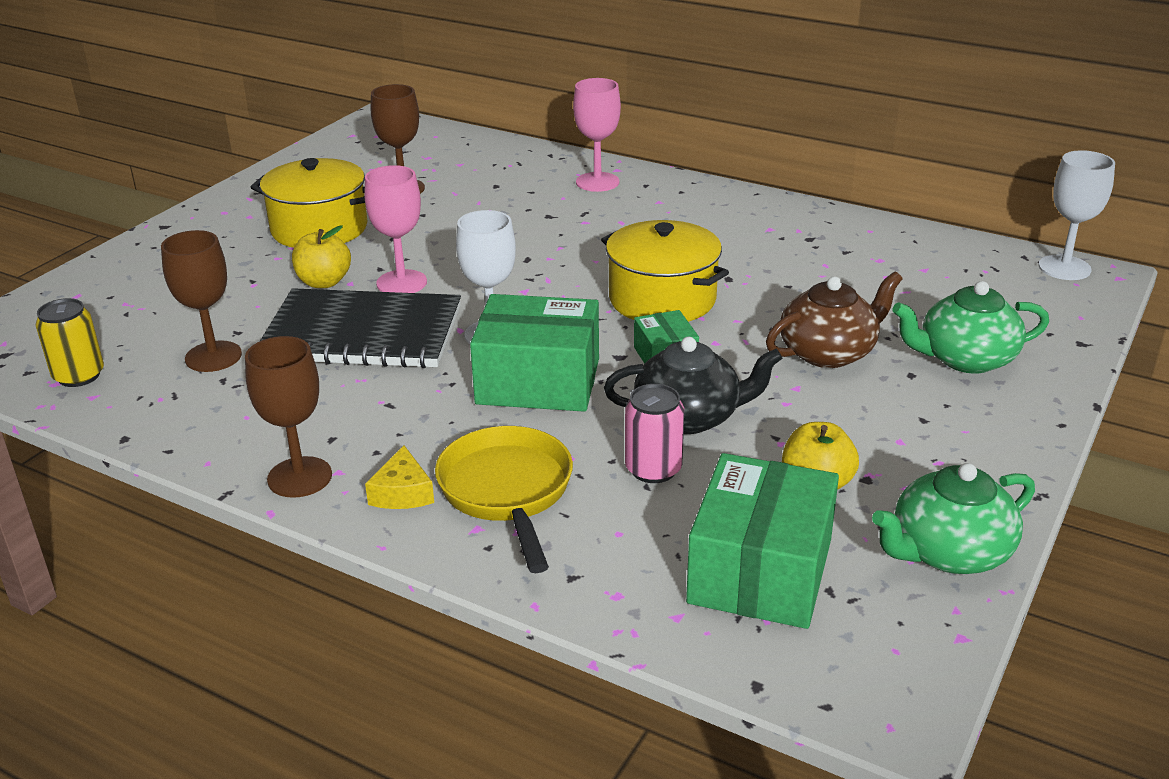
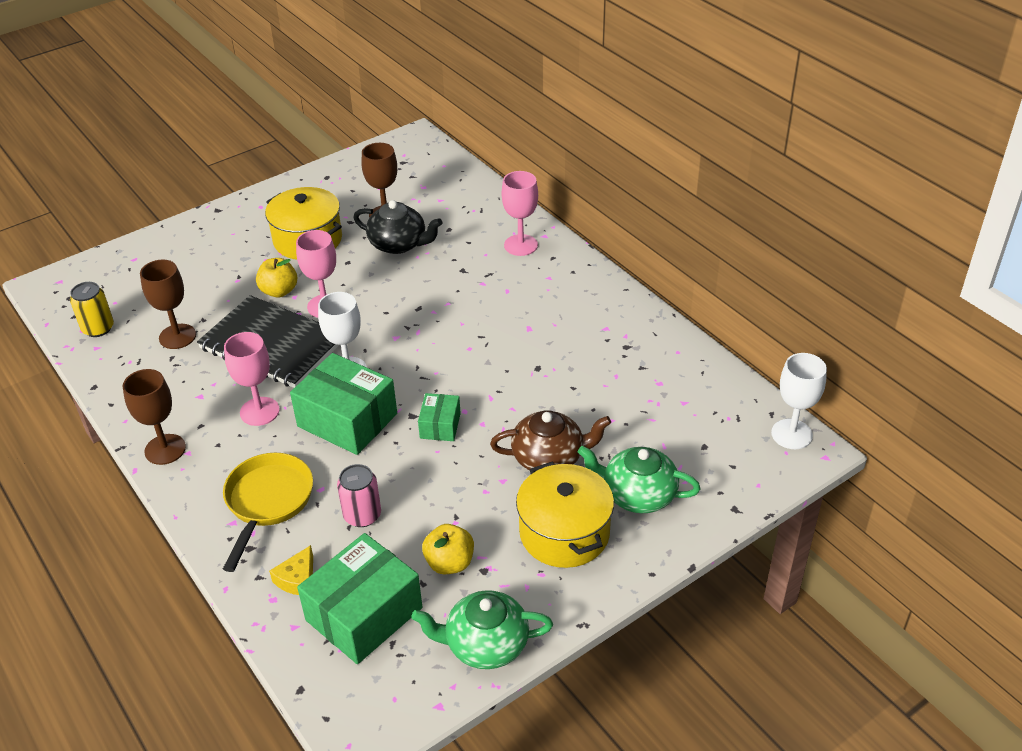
camera: 25 degrees right, 10 degrees up
yellow cheese [365,445,434,509] -> yellow cheese moved to [269,545,313,595]
yellow pot [601,220,729,322] -> yellow pot moved to [516,462,614,568]
black teapot [604,337,783,434] -> black teapot moved to [353,200,442,254]
none -> pink goblet [224,332,280,426]

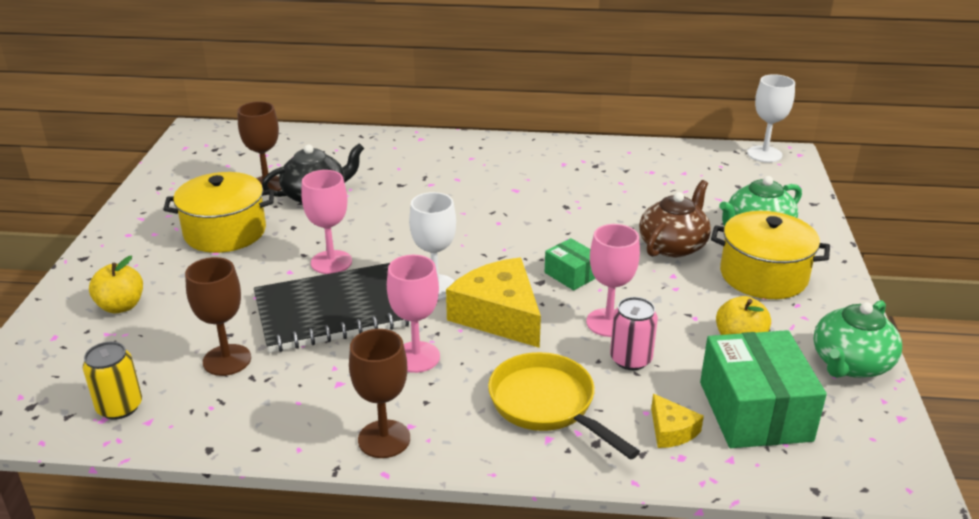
camera: 50 degrees left, 10 degrees down
yellow apple [256,258,297,298] -> yellow apple moved to [89,256,143,313]
green box [290,353,397,455] -> yellow cheese [446,258,541,348]
pink goblet [502,171,538,256] -> pink goblet moved to [586,224,640,337]

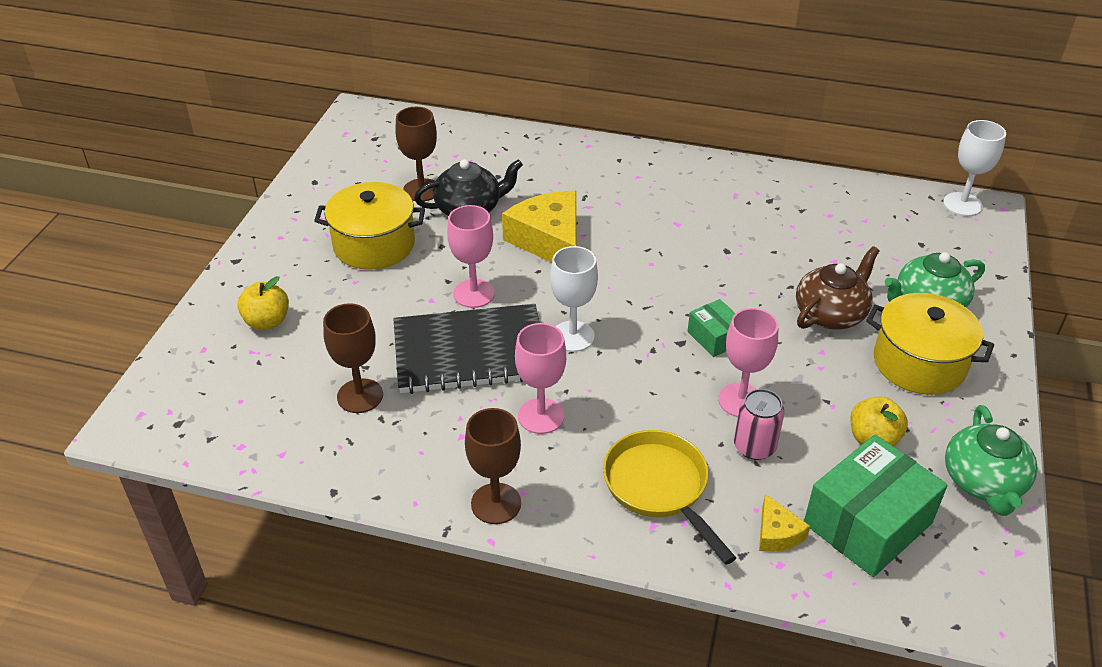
camera: 10 degrees right, 10 degrees up
yellow can [83,341,142,420] -> none
yellow cheese [446,258,541,348] -> yellow cheese moved to [502,191,577,262]
green box [700,330,827,448] -> green box turned 45 degrees clockwise [804,434,948,577]
green teapot [813,300,902,378] -> green teapot turned 45 degrees counterclockwise [945,405,1038,516]

